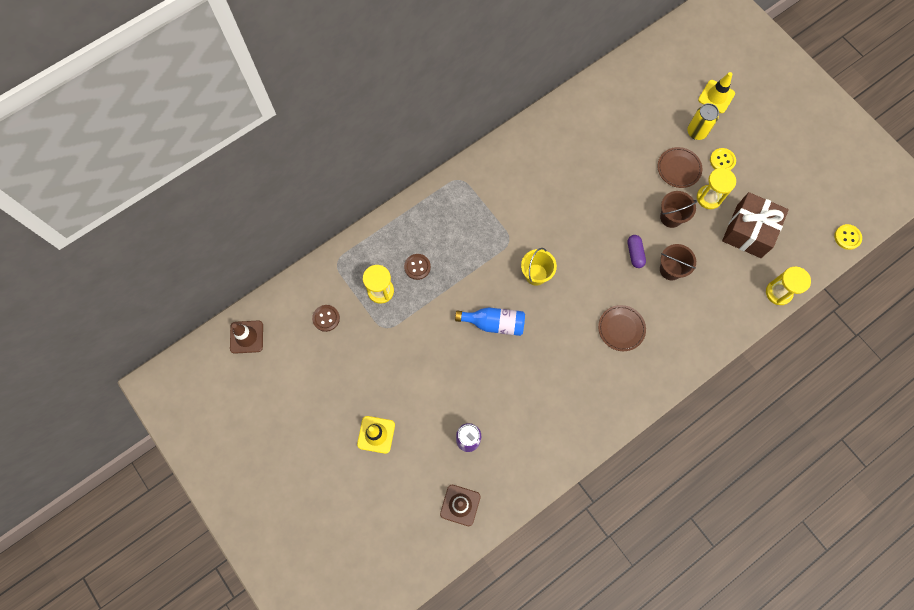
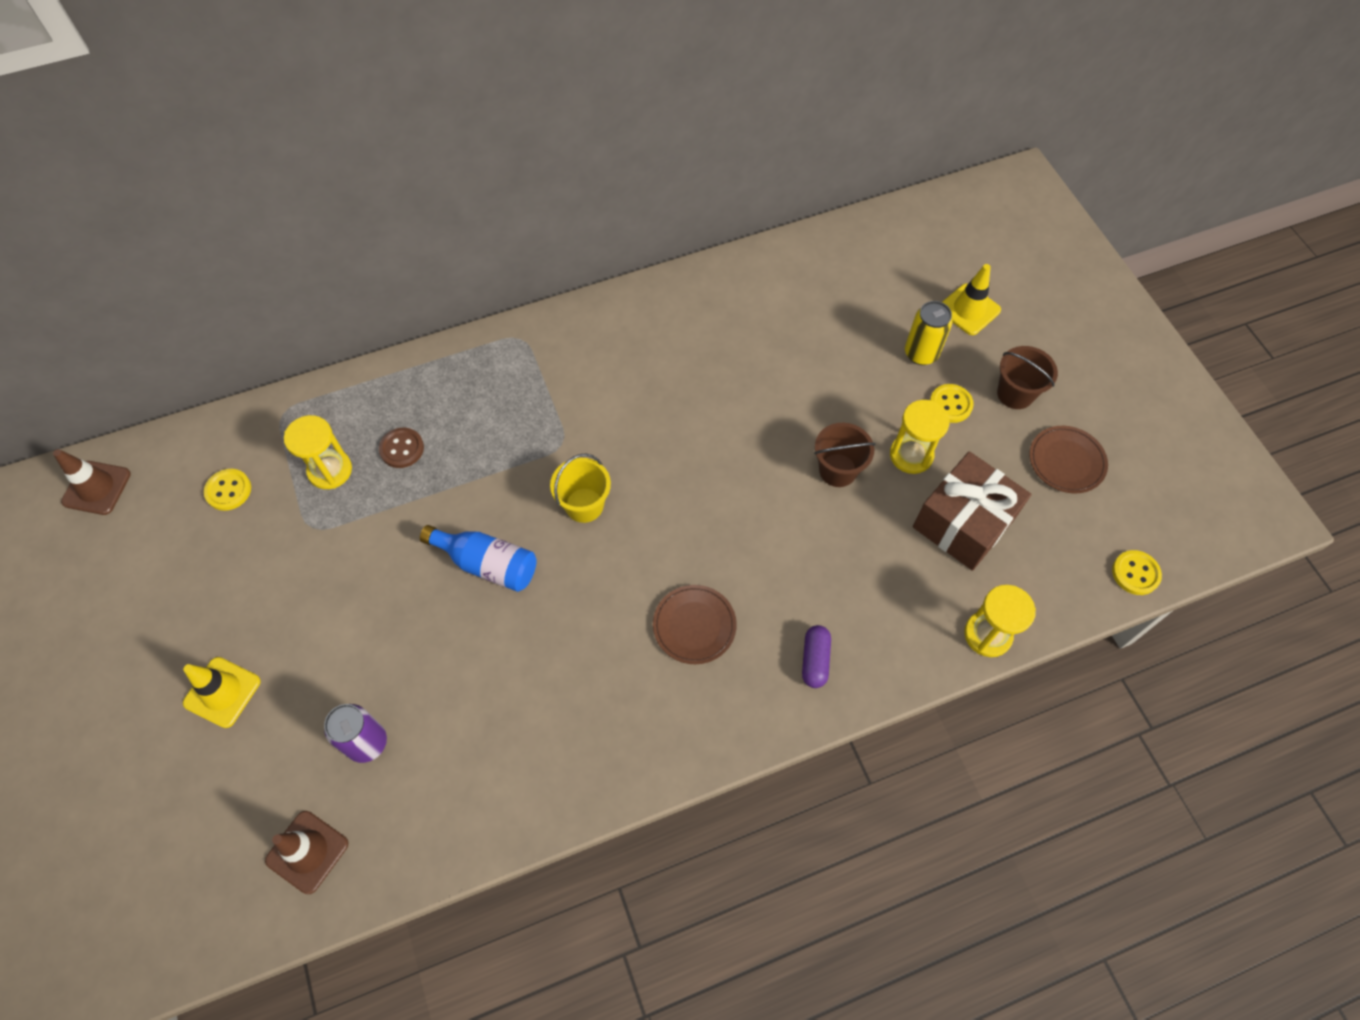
camera: 15 degrees right, 10 degrees down
brown button [312,305,340,332] -> yellow button [204,469,251,511]
purple capsule [627,235,646,268] -> purple capsule moved to [802,625,831,688]
brown plate [658,147,702,188] -> brown plate moved to [1029,426,1108,493]
brown bucket [660,244,696,280] -> brown bucket moved to [997,346,1058,409]

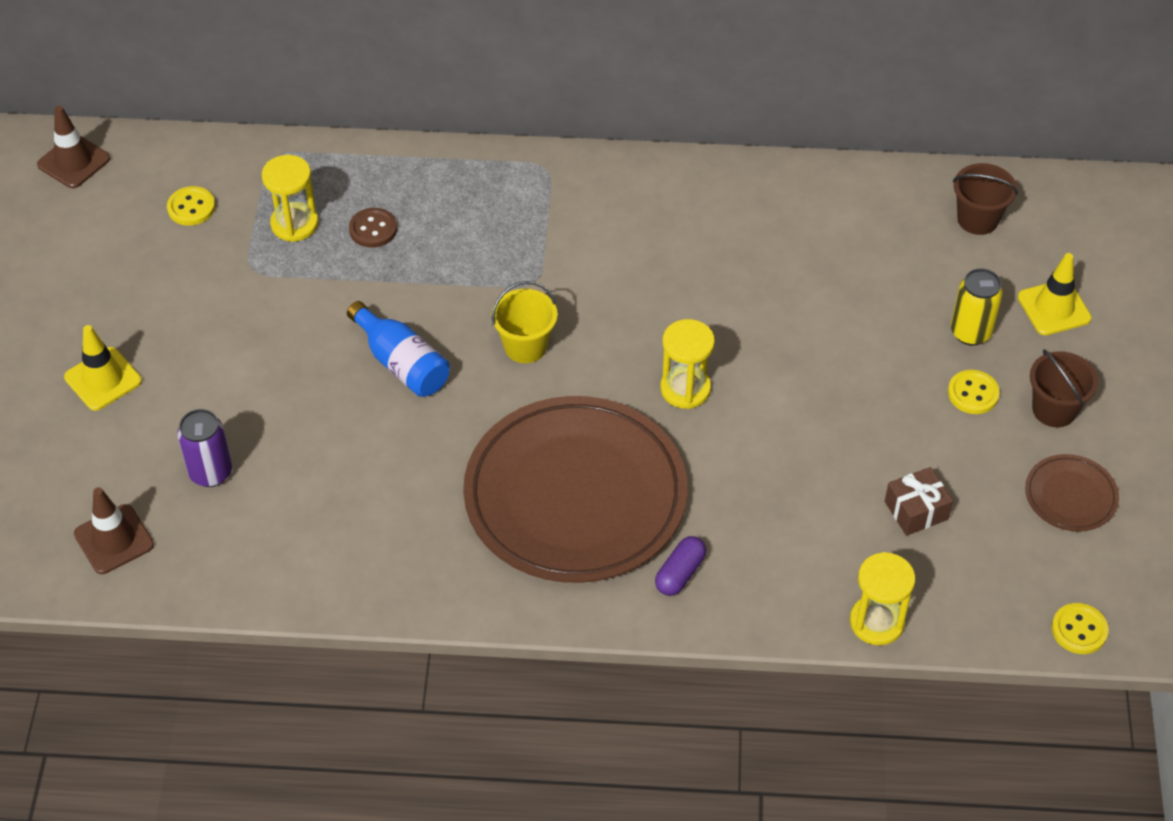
camera: 25 degrees right, 10 degrees down
brown plate [653,585,737,664] -> brown plate [463,396,688,583], size x2.41
brown bucket [814,423,876,487] -> brown bucket moved to [953,163,1018,235]
yellow hourglass [890,400,950,474] -> yellow hourglass moved to [660,319,715,409]
brown gift [913,451,1031,571] -> brown gift [885,467,953,536], size x0.54

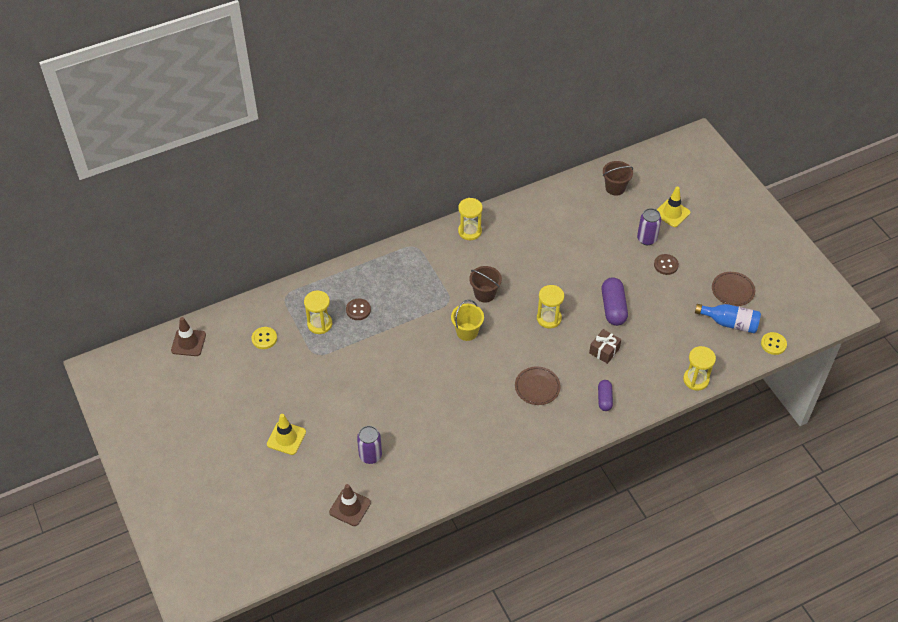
camera: 30 degrees left, 0 degrees up
blue bottle [347,301,450,397] -> blue bottle moved to [695,304,761,333]
brown plate [463,396,688,583] -> brown plate [515,366,561,405], size x0.42
brown gift [885,467,953,536] -> brown gift moved to [589,329,621,364]
yellow button [948,370,1000,414] -> brown button [654,254,679,275]
yellow can [951,268,1003,346] -> purple can [637,208,661,245]
brown bucket [1030,349,1098,427] -> brown bucket moved to [469,266,502,303]
none -> yellow hourglass [458,198,483,240]
none -> purple capsule [602,277,628,326]

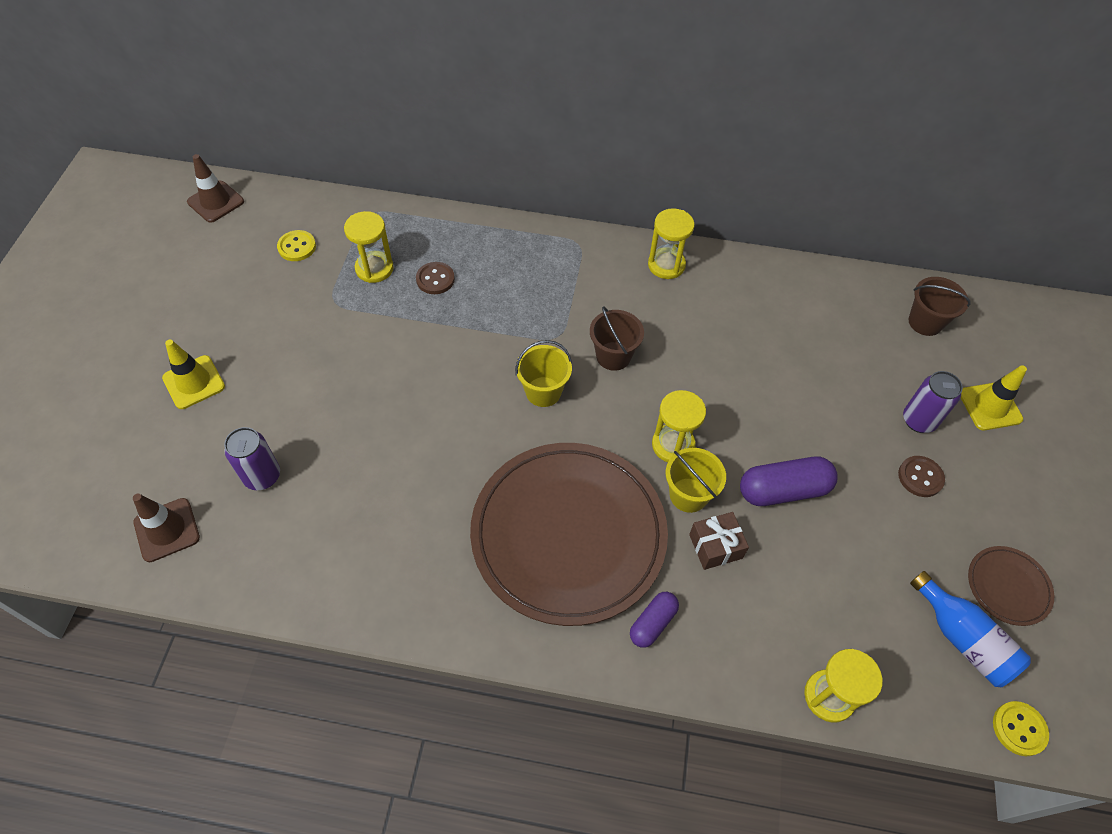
camera: 35 degrees right, 5 degrees up
brown plate [515,366,561,405] -> brown plate [470,443,668,626], size x2.41
purple capsule [602,277,628,326] -> purple capsule turned 45 degrees clockwise [740,457,838,506]
none -> yellow bucket [666,448,726,513]

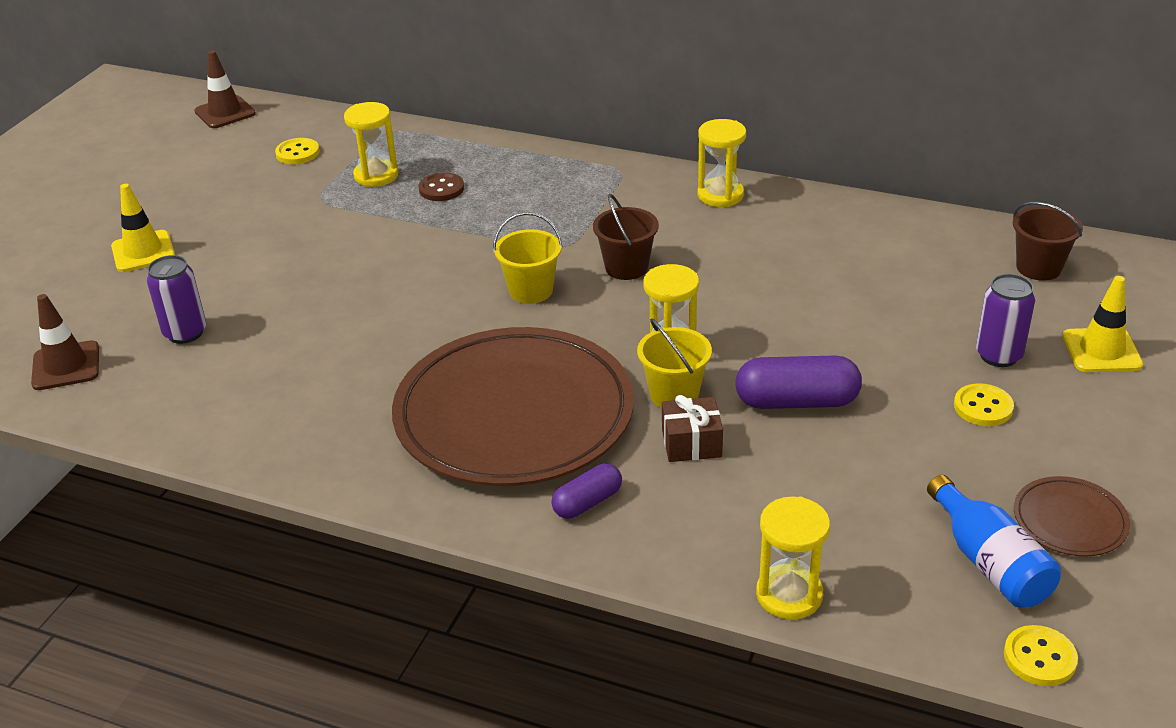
camera: 15 degrees right, 20 degrees down
brown button [898,456,945,497] -> yellow button [954,383,1014,426]

